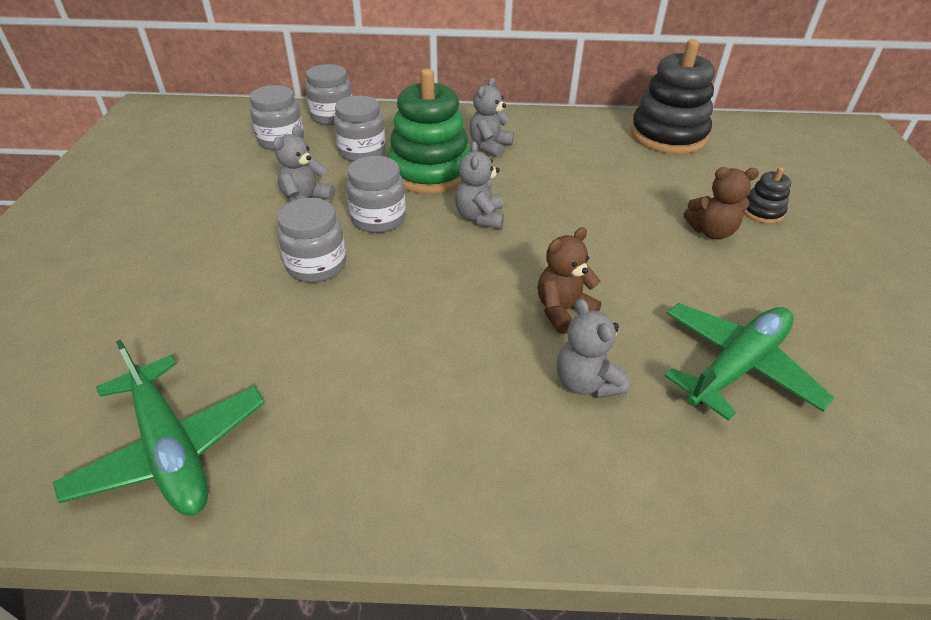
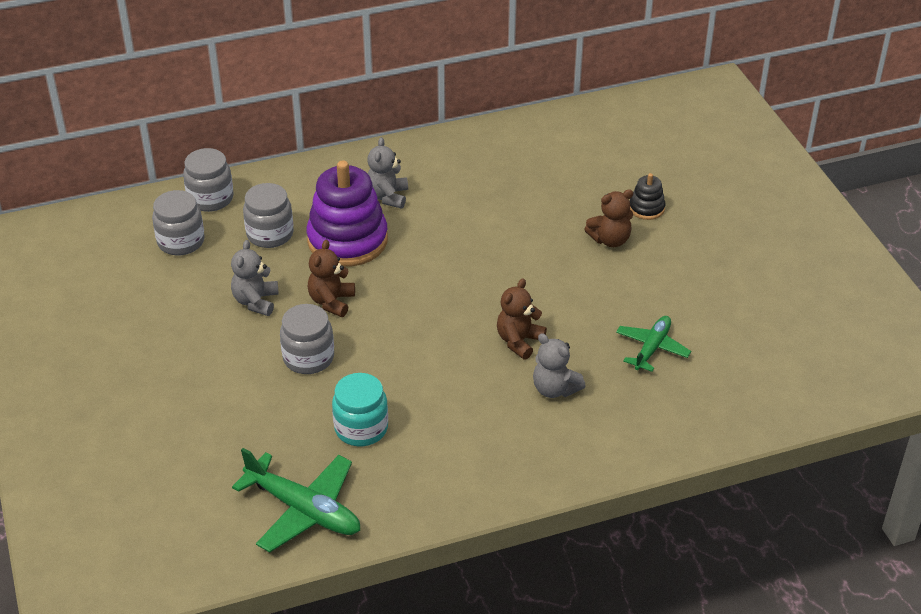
camera: 20 degrees left, 0 degrees up
grey jar [346,156,406,233] -> brown teddy bear [308,240,355,317]
green stacking toy [387,69,471,194] -> purple stacking toy [307,161,388,267]
grey teddy bear [455,141,504,229] -> none
black stacking toy [630,39,715,154] -> none
green plane [665,303,834,421] -> green plane [616,316,691,372], size x0.63
none -> turquoise jar [332,373,388,446]

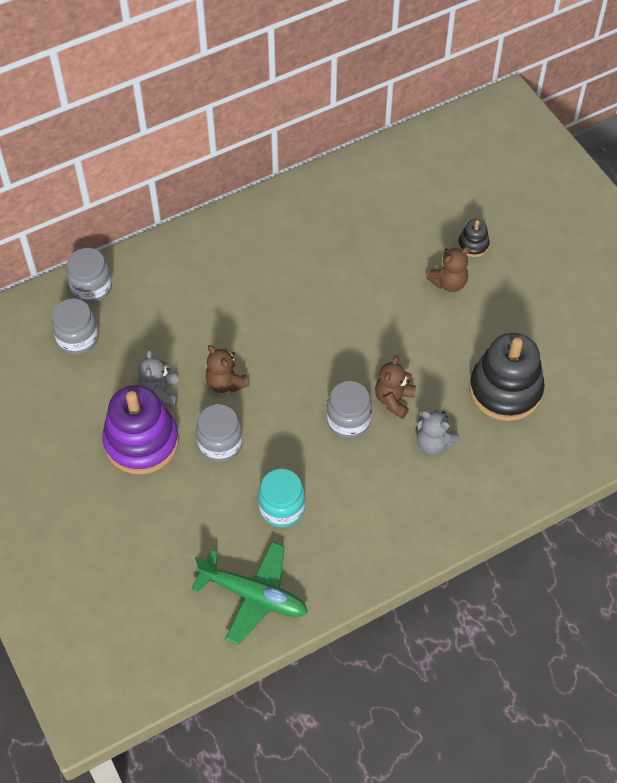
camera: 10 degrees left, 15 degrees up
grey jar [243,183,294,248] -> grey jar moved to [327,381,372,439]
purple stacking toy [307,161,388,267] -> purple stacking toy moved to [102,385,179,474]
brown teddy bear [308,240,355,317] -> brown teddy bear turned 45 degrees counterclockwise [206,345,250,393]
grey teddy bear [367,137,408,208] -> none
green plane [616,316,691,372] -> black stacking toy [469,333,545,421]

